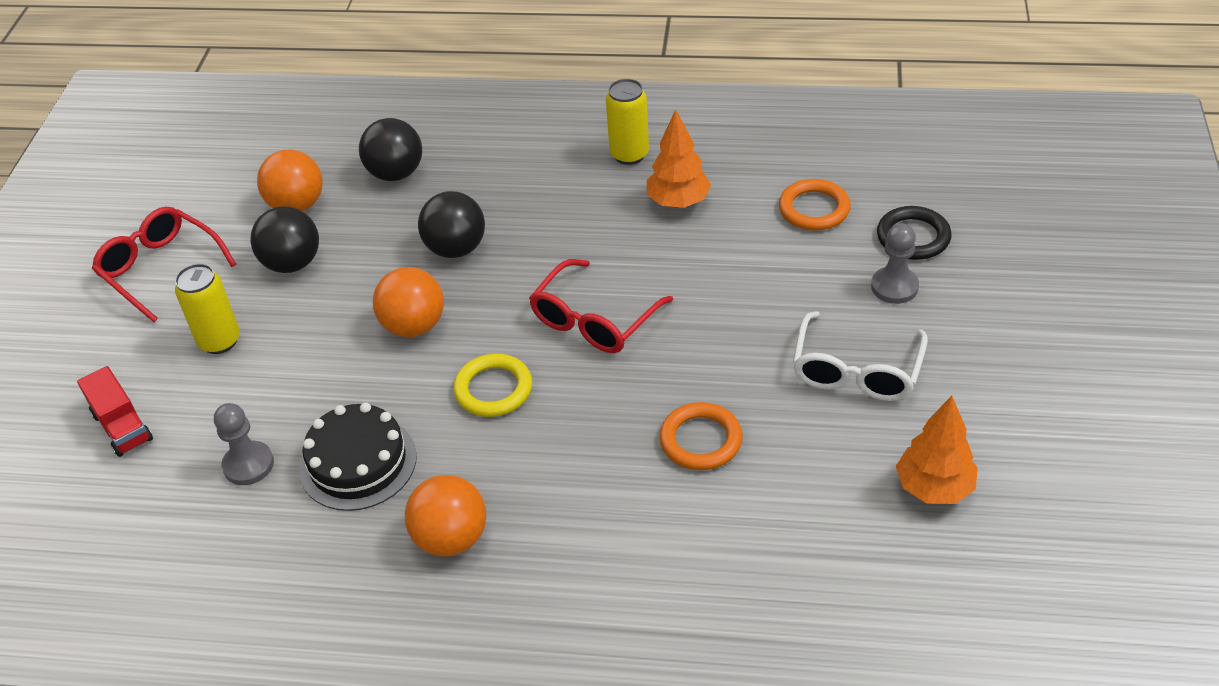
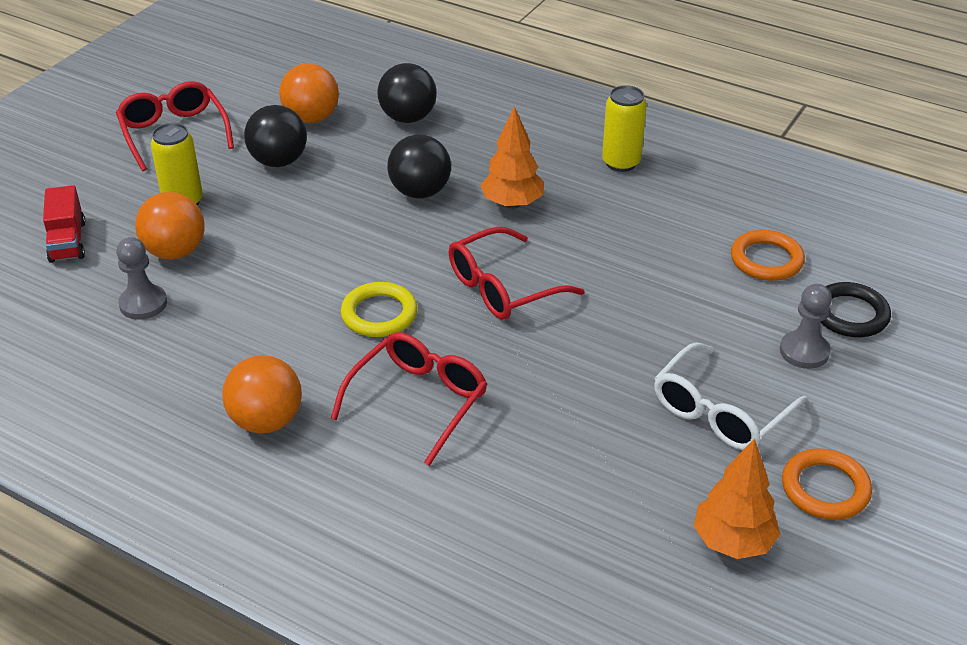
camera: 20 degrees right, 5 degrees down
black cake [299,402,417,511] -> none
orange ball [373,267,444,337] -> orange ball moved to [135,192,205,260]
orange tree [647,109,711,208] -> orange tree moved to [480,106,544,209]
orange ring [659,402,743,470] -> orange ring moved to [782,448,872,520]
none -> red glasses [331,332,487,466]

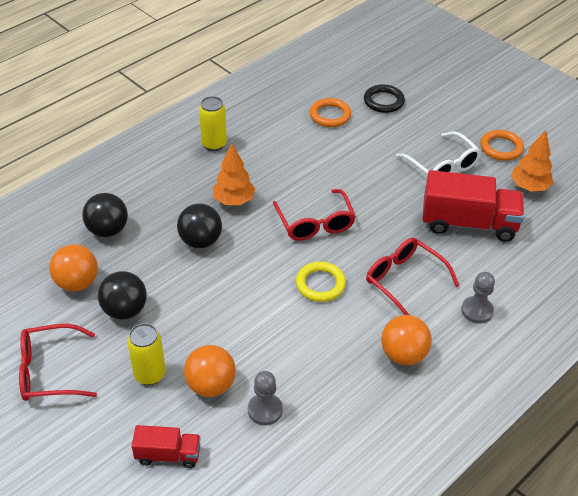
camera: 75 degrees left, 5 degrees up
grey pawn [780,284,832,369] -> grey pawn moved to [461,272,495,324]
none -> red truck [422,170,524,242]

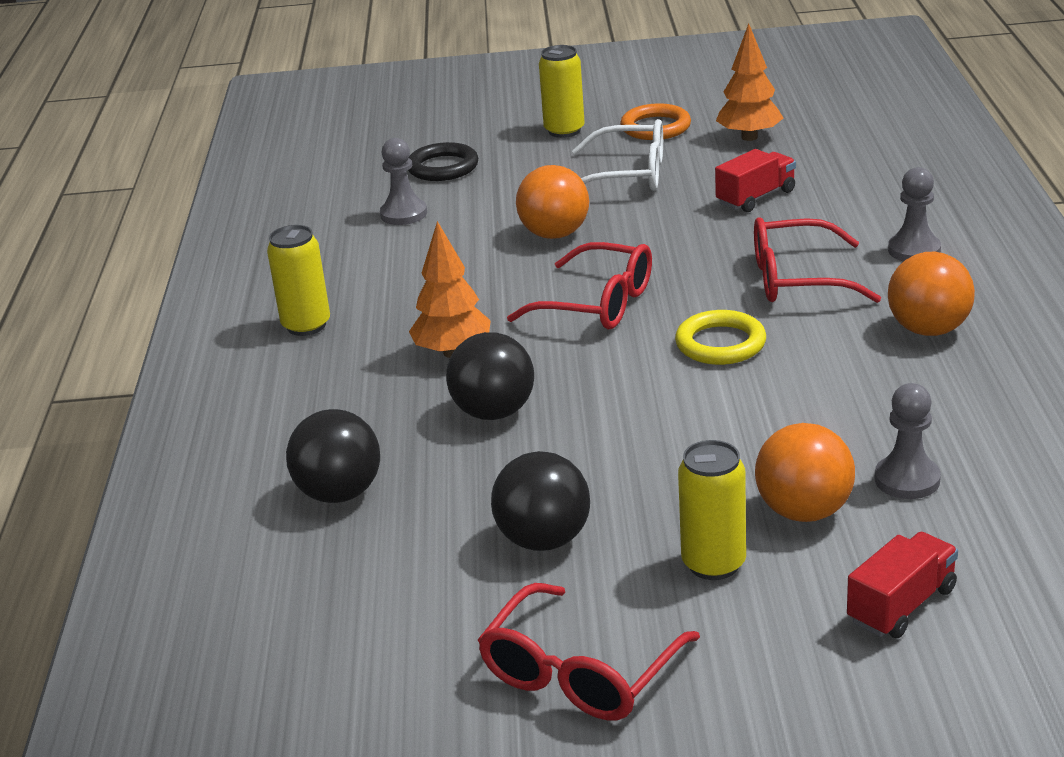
camera: 45 degrees left, 15 degrees down
orange ball [49,244,98,291] -> orange ball moved to [516,165,589,239]
orange ring [310,98,351,127] -> grey pawn [380,138,427,225]
red truck [422,170,524,242] -> red truck [715,149,796,212], size x0.53
none -> yellow can [539,45,585,138]

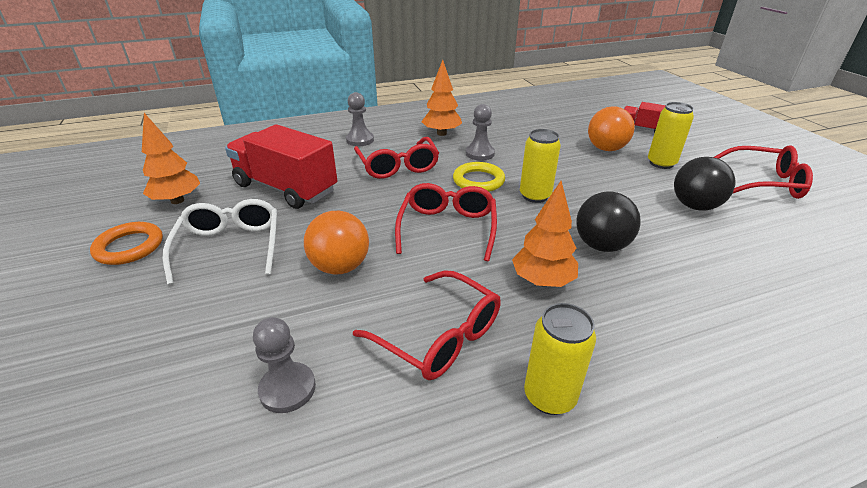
camera: 110 degrees left, 5 degrees up
black ball [286,409,380,503] -> none
black ring [408,142,478,181] -> none
yellow can [539,45,585,138] -> yellow can moved to [520,129,561,203]
red truck [715,149,796,212] -> red truck [225,124,337,209], size x1.87
grey pawn [875,383,941,499] -> grey pawn moved to [466,104,495,161]
orange ball [888,252,975,336] -> orange tree [421,60,462,136]
none -> red glasses [353,270,501,380]

